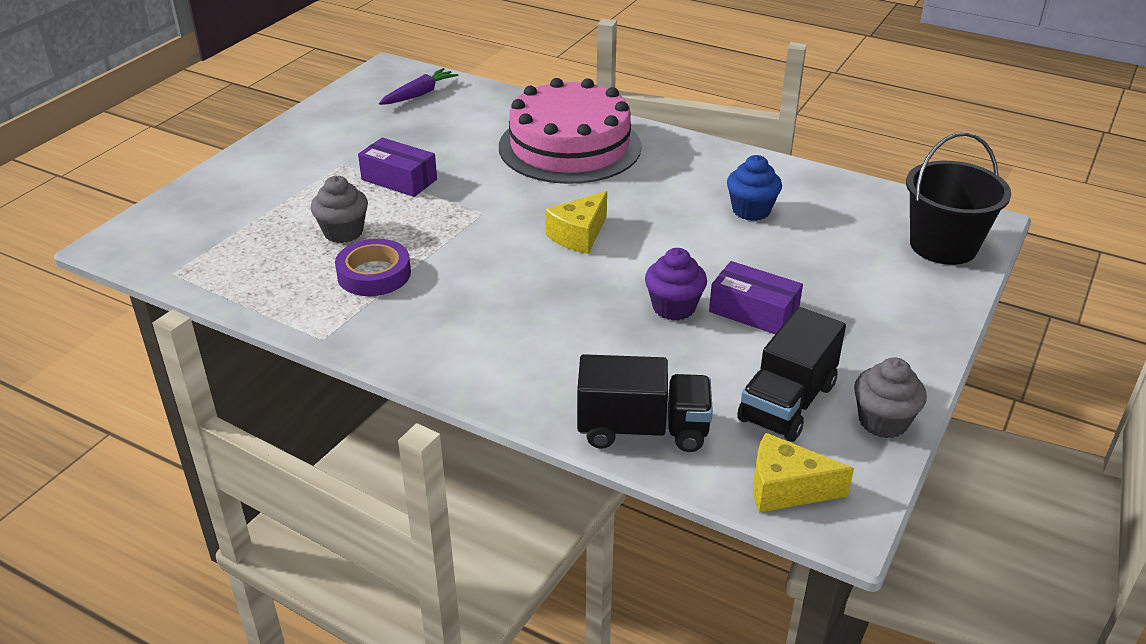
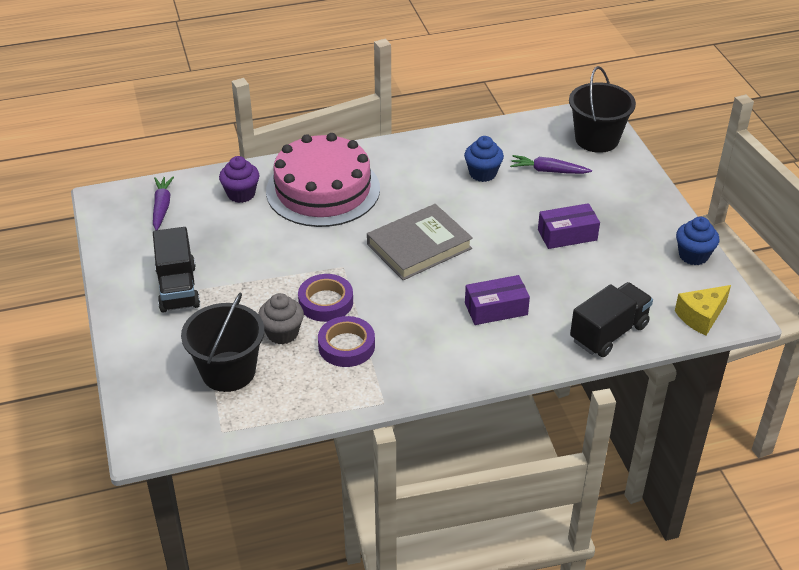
camera: 45 degrees left, 5 degrees up
purple box [358,138,437,197] -> purple box moved to [465,275,530,325]
yellow cheese [545,191,607,254] -> grey book [367,204,473,280]
purple cupcake [645,248,707,321] -> purple cupcake moved to [219,156,259,203]
black truck [737,307,846,442] -> black truck moved to [153,227,200,312]
grey cupcake [854,357,927,438] -> blue cupcake [676,217,719,265]
none -> black bucket [181,292,264,392]
none -> purple tape [298,274,353,322]
none -> purple carrot [510,155,592,174]

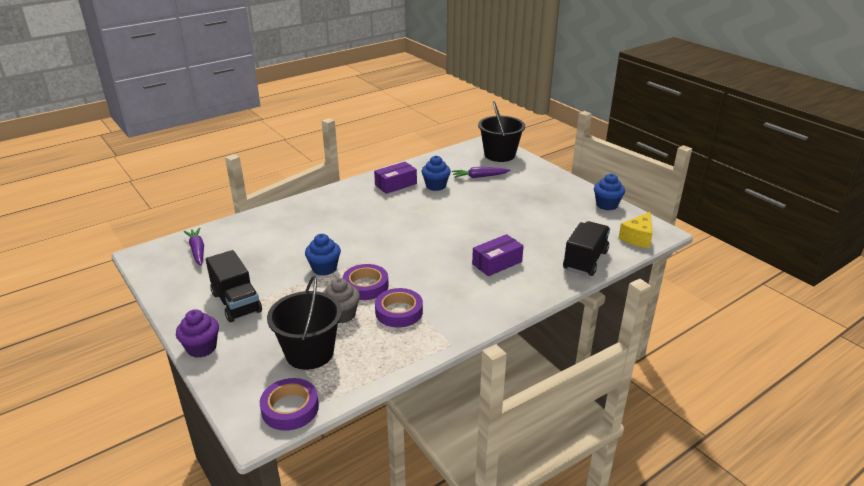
camera: 20 degrees left, 10 degrees down
purple cupcake [219,156,259,203] -> purple cupcake moved to [176,309,219,358]
pink cake [266,133,380,227] -> none
grey book [367,204,473,280] -> none
purple box [538,203,600,249] -> purple box moved to [374,162,417,194]
none -> purple tape [260,378,319,431]
none -> blue cupcake [305,234,341,276]

